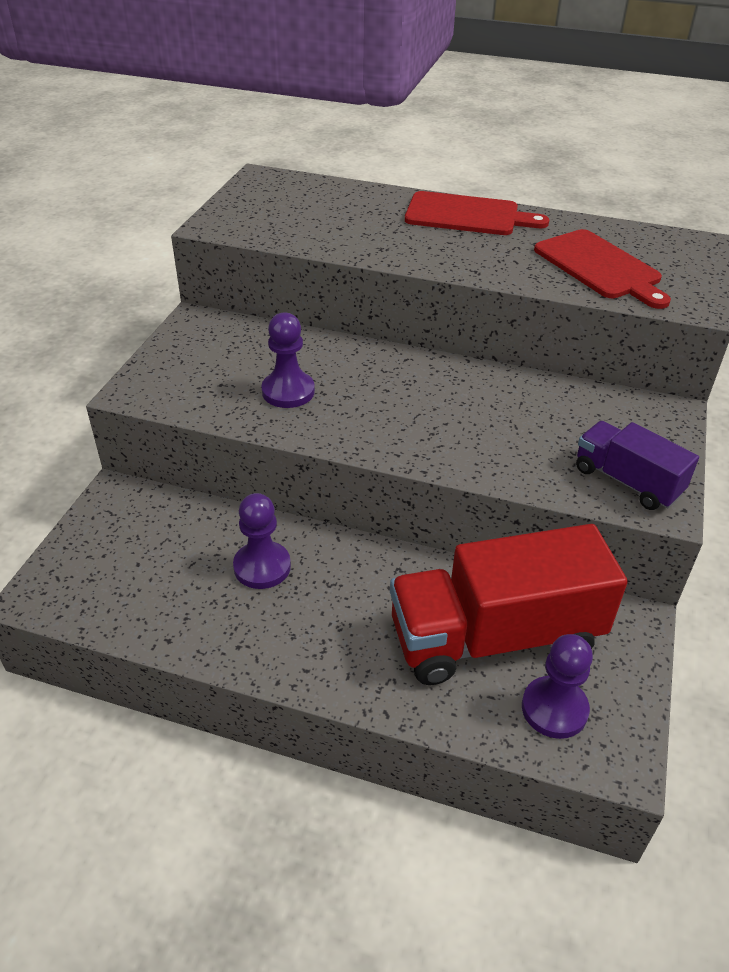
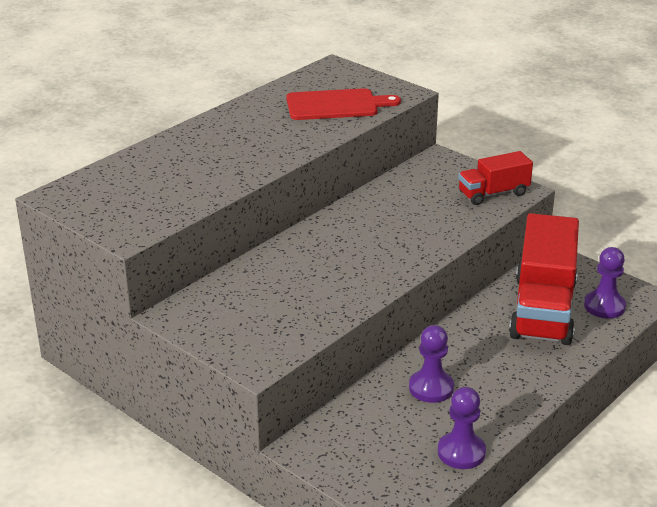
camera: 65 degrees left, 10 degrees down
purple pawn [261,313,315,408] -> purple pawn moved to [438,387,486,469]
red cutting board [405,191,549,235] -> none
purple truck [576,421,699,510] -> red truck [458,151,533,205]

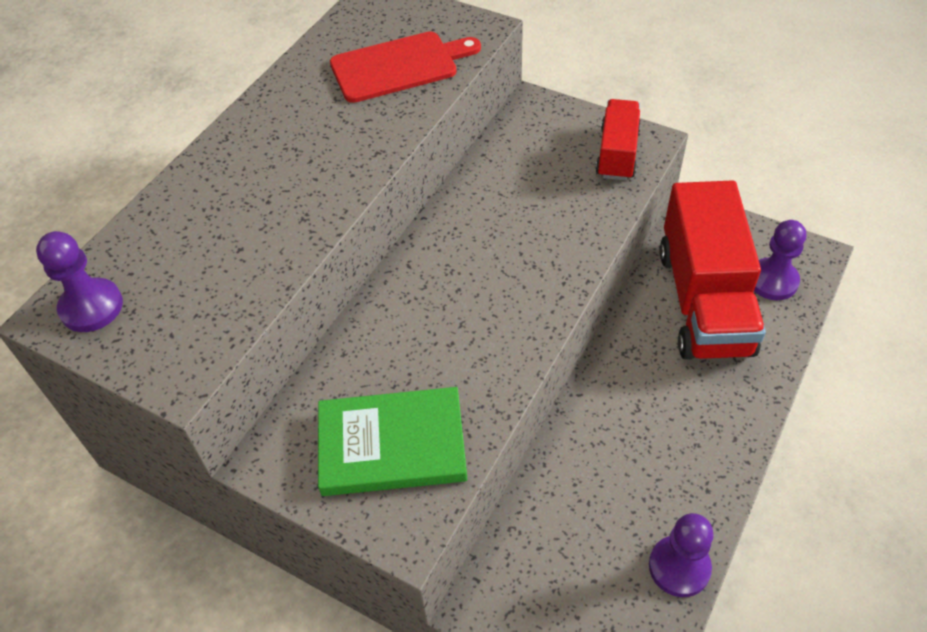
camera: 10 degrees left, 20 degrees up
purple pawn [409,325,454,403] -> purple pawn moved to [36,231,123,332]
red truck [458,151,533,205] -> red truck turned 135 degrees clockwise [595,99,641,181]
none -> green book [318,387,467,496]

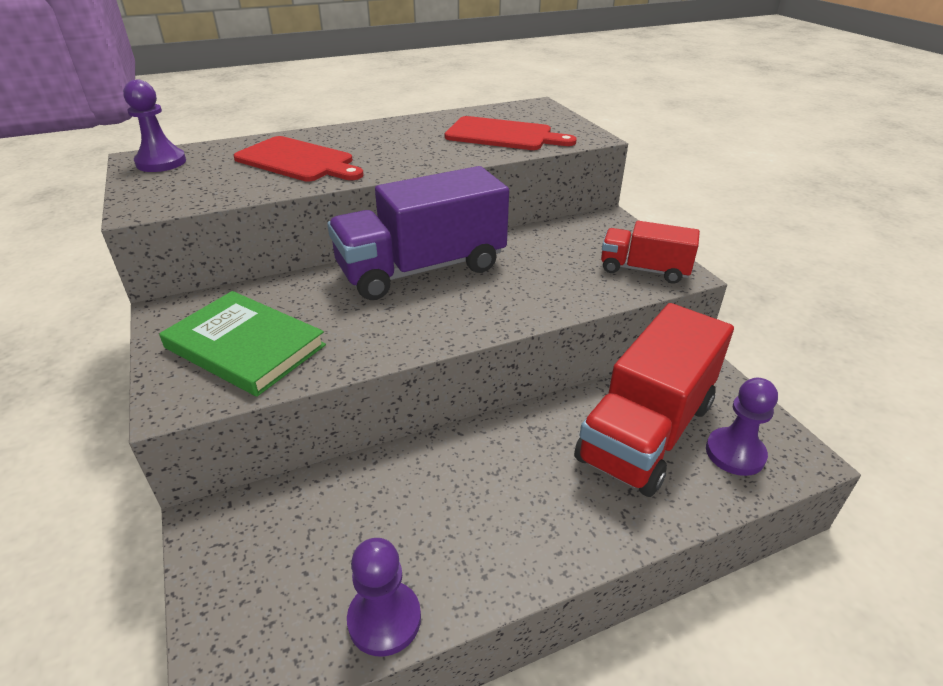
camera: 35 degrees right, 15 degrees down
red truck [595,99,641,181] -> red truck turned 120 degrees counterclockwise [601,221,700,284]
none -> red cutting board [233,136,364,181]
none -> purple truck [327,166,509,300]

